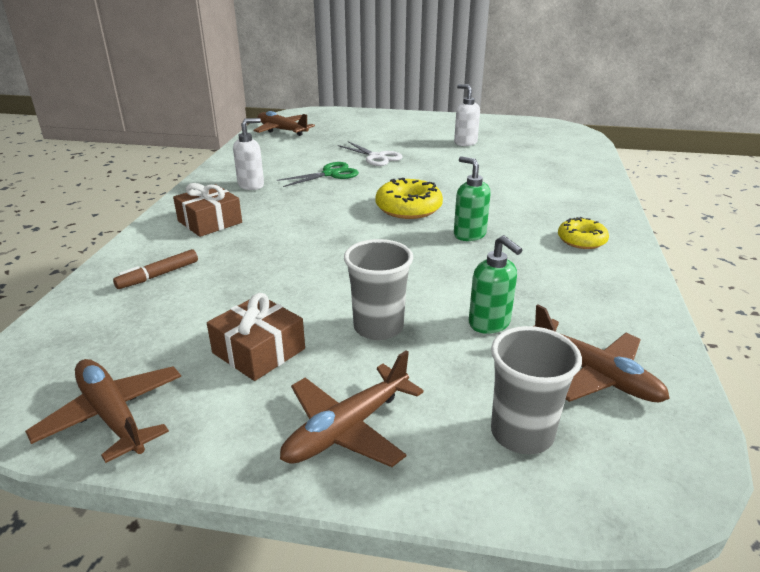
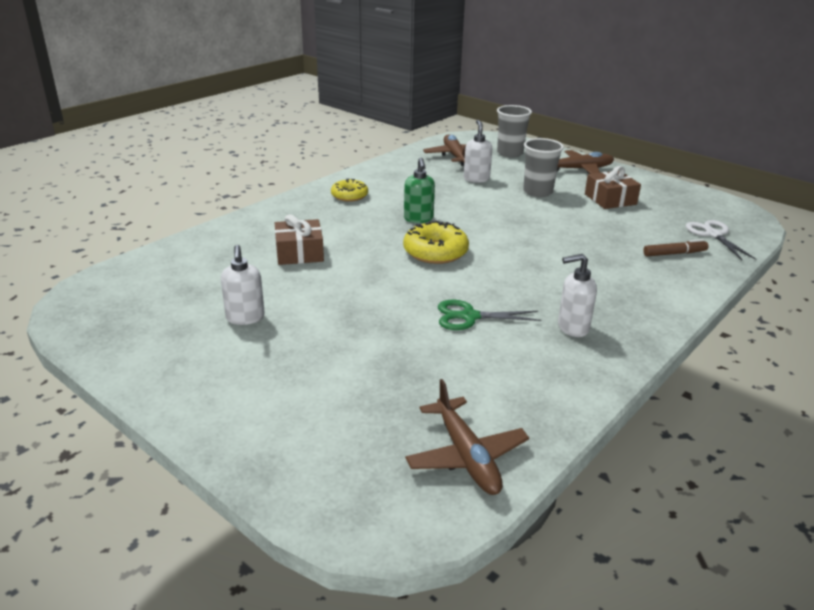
camera: 150 degrees left, 0 degrees up
brown plane [25,359,181,463] -> none
brown gift [173,183,242,237] -> brown gift moved to [275,214,324,265]
white scissors [338,141,403,166] -> white scissors moved to [686,220,757,260]
green soap dispenser [469,235,523,334] -> white soap dispenser [464,120,492,183]

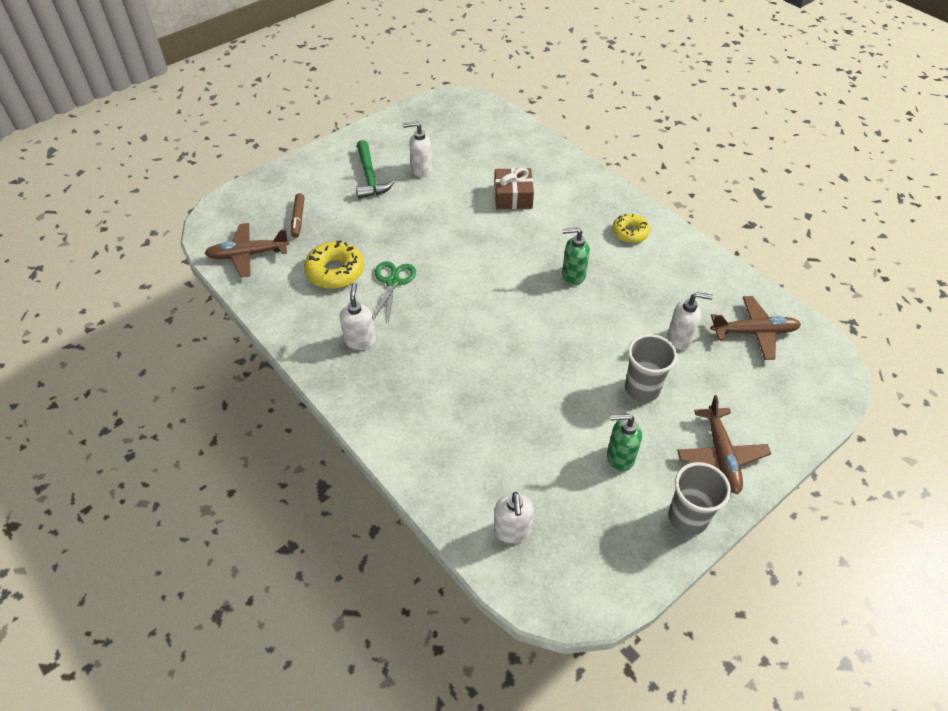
camera: 100 degrees right, 20 degrees up
yellow donut [403,221,469,264] -> yellow donut moved to [304,240,364,289]
grey cup [497,105,532,157] -> grey cup moved to [668,462,731,535]
brown gift [585,166,641,209] -> green soap dispenser [607,414,642,472]
brown marker [643,239,709,257] -> brown marker moved to [291,193,305,238]
white scissors [686,220,757,260] -> white soap dispenser [494,492,534,543]
none -> green hammer [356,140,395,199]

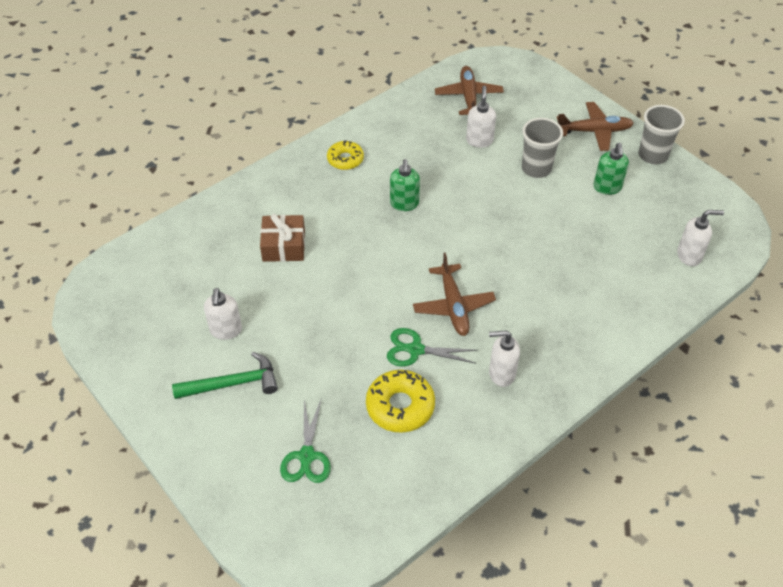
camera: 90 degrees left, 0 degrees up
brown plane [204,223,290,277] -> brown plane moved to [413,253,496,336]
brown marker [291,193,305,238] -> green scissors [280,400,331,483]

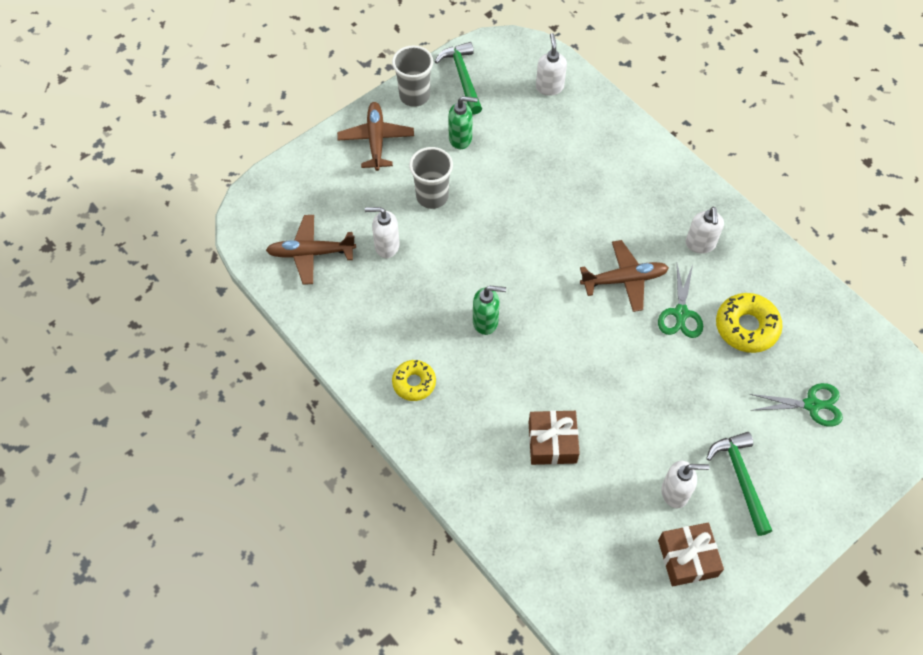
camera: 90 degrees left, 10 degrees up
none -> green hammer [435,42,482,114]
none -> brown gift [658,523,724,586]

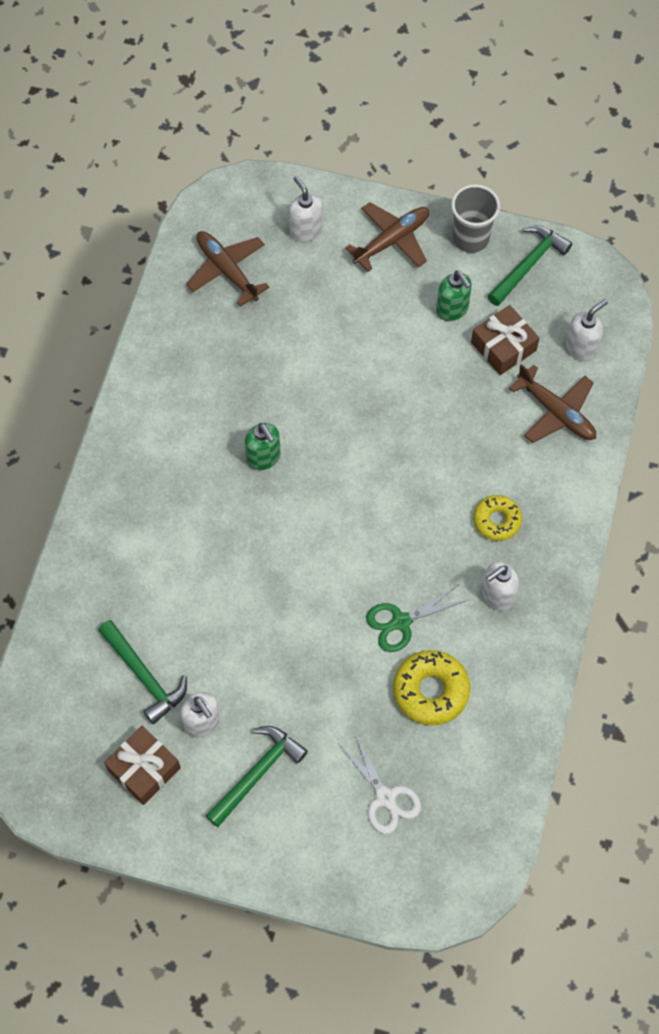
camera: 55 degrees right, 5 degrees up
white soap dispenser [365,207,400,258] -> white soap dispenser moved to [289,176,322,242]
yellow donut [392,360,436,401] -> yellow donut moved to [473,495,522,541]
grey cup [409,147,453,209] -> none
brown gift [529,410,580,465] -> brown gift moved to [471,305,539,375]
brown plane [580,240,669,312] -> brown plane moved to [509,364,596,443]
green scissors [750,383,843,427] -> white scissors [339,734,421,834]
none -> green hammer [98,620,187,724]

